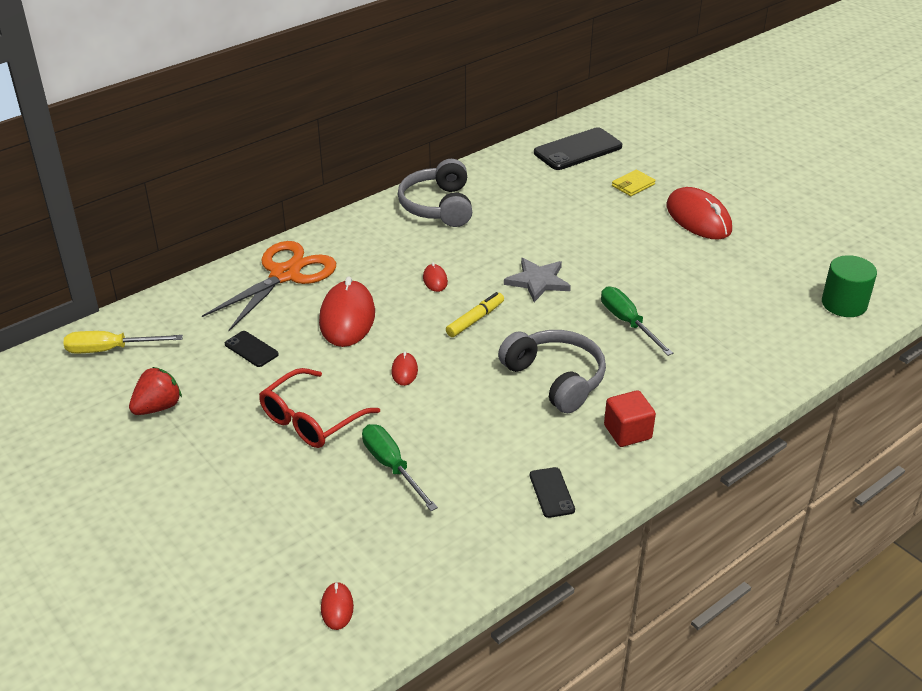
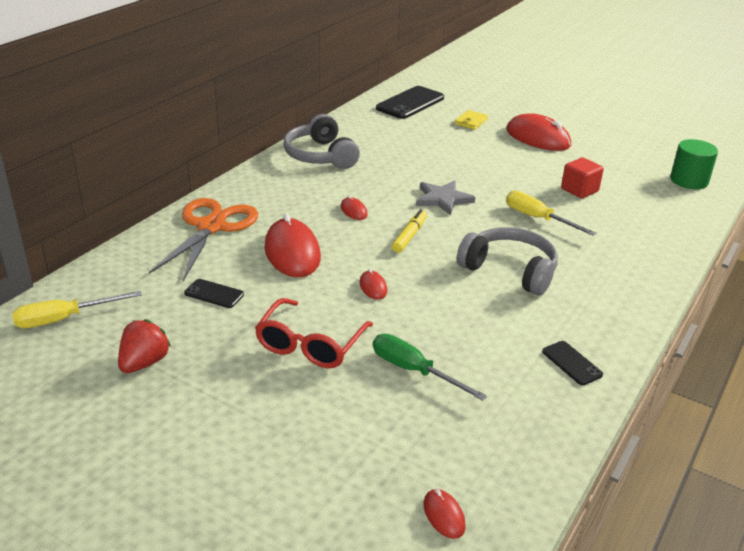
camera: 20 degrees left, 5 degrees down
green screwdriver [601,286,673,356] -> yellow screwdriver [506,191,596,236]
red cube [604,390,656,447] -> red cube moved to [561,157,604,198]

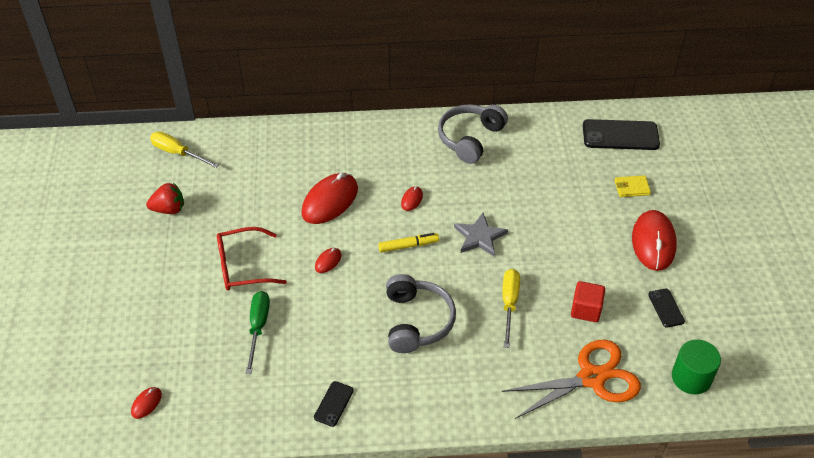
camera: 55 degrees right, 15 degrees up
orange scissors [149,198,258,281] -> orange scissors moved to [502,340,641,419]
black phone [184,279,244,308] -> black phone moved to [648,288,685,328]

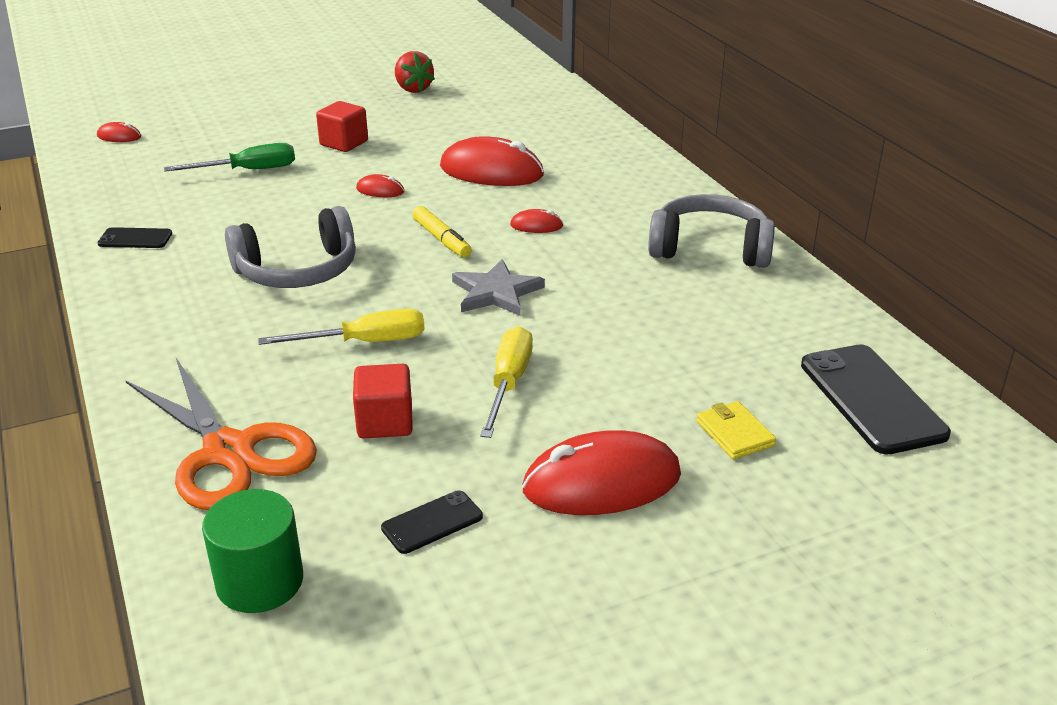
camera: 70 degrees right, 15 degrees down
yellow screwdriver [150,132,219,168] -> yellow screwdriver moved to [480,326,533,438]
red glasses [217,227,287,291] -> red cube [316,101,368,152]

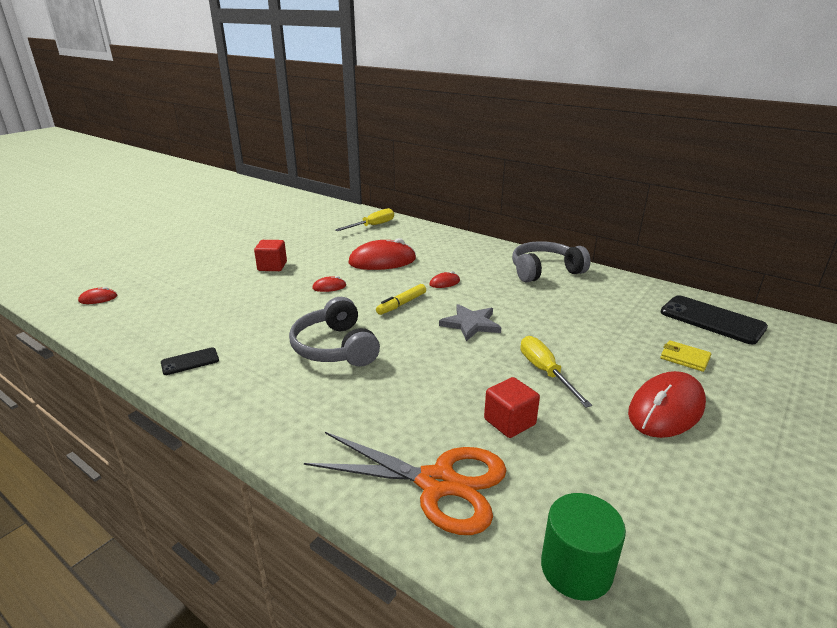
camera: 30 degrees left, 5 degrees down
green screwdriver [164,143,295,171] -> none
grey headphones [225,206,356,288] -> grey headphones turned 120 degrees clockwise [289,297,380,367]
yellow screwdriver [258,308,425,345] -> yellow screwdriver moved to [335,208,394,231]
black phone [381,490,483,554] -> none
red strawberry [395,51,435,93] -> none
yellow marker [412,206,472,257] -> yellow marker turned 105 degrees clockwise [376,284,426,315]

